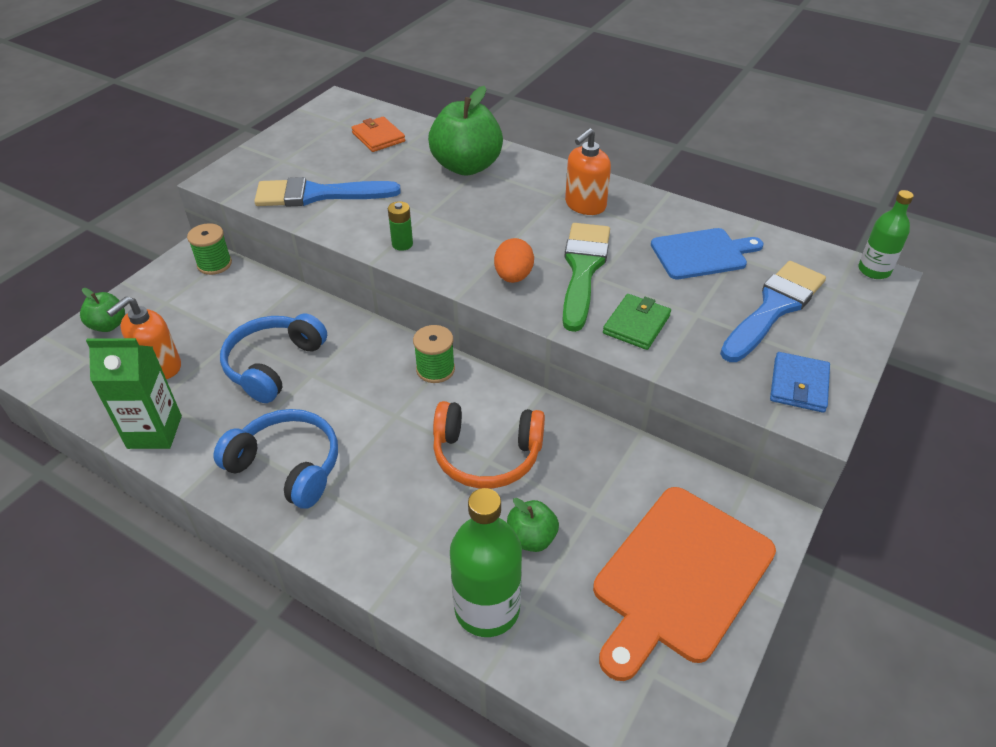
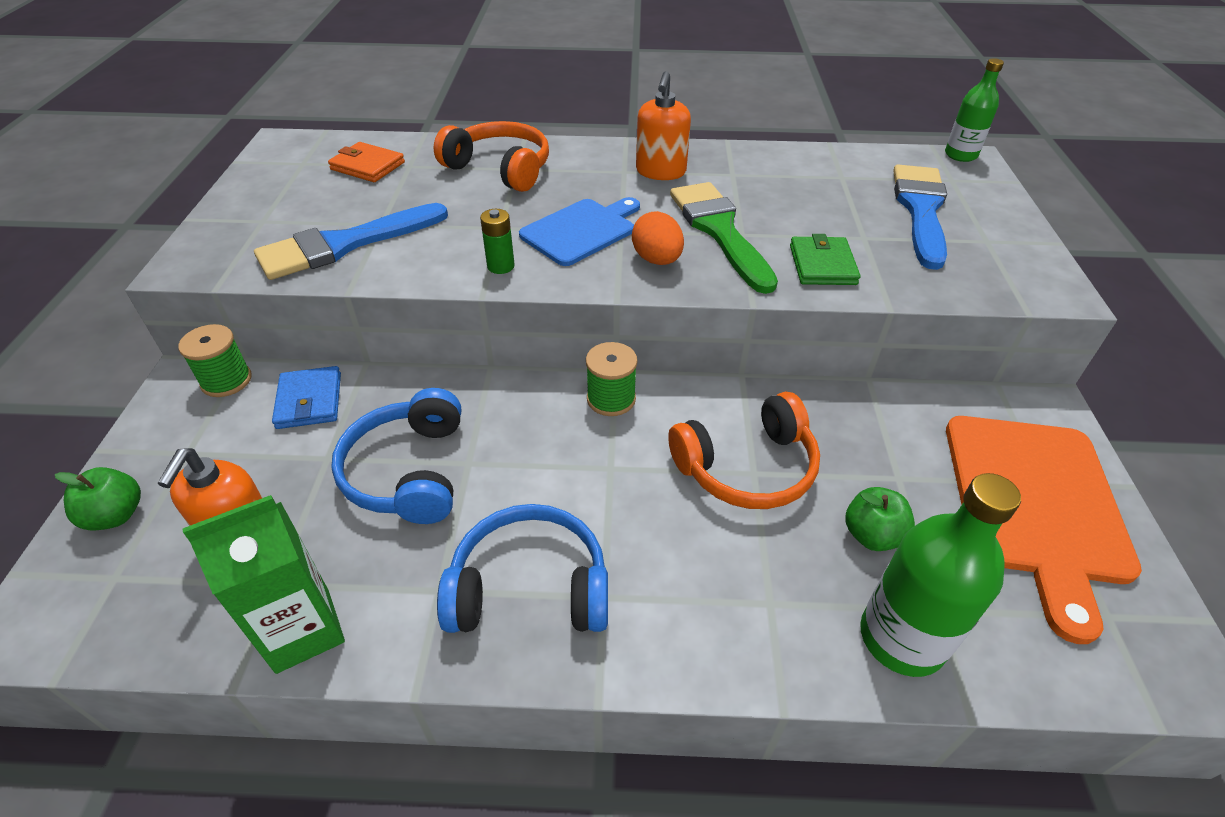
camera: 30 degrees left, 0 degrees up
green apple [428,86,503,176] -> orange headphones [434,121,549,192]
blue cutting board [651,228,764,279] -> blue cutting board moved to [519,197,640,266]
blue wallet [770,352,830,413] -> blue wallet moved to [272,366,341,429]

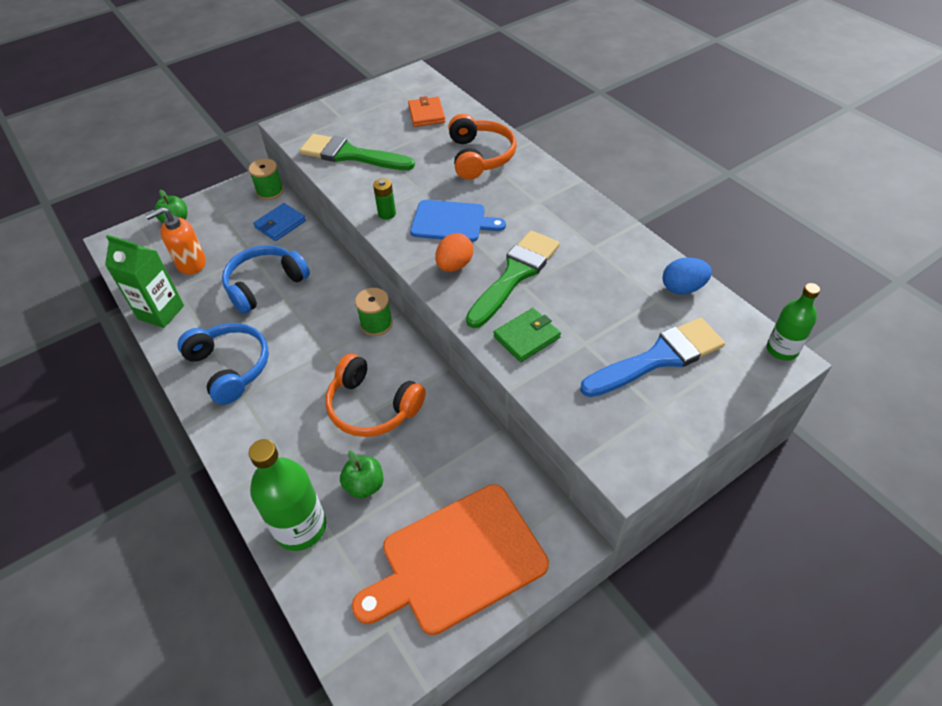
camera: 55 degrees right, 5 degrees up
blue brush [254,203,448,280] -> green brush [300,134,415,170]
orange soap dispenser [636,71,691,180] -> none
none -> blue egg [663,257,712,295]

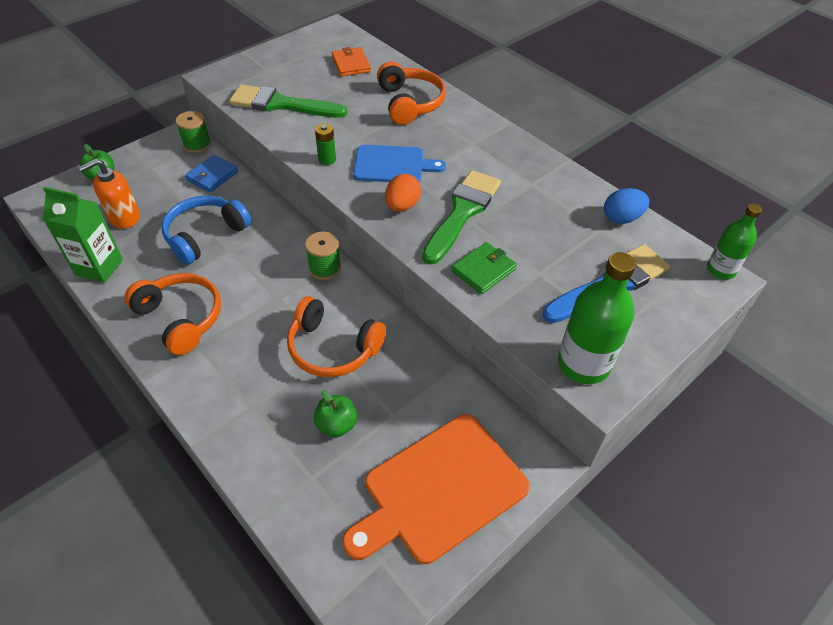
camera: 10 degrees left, 0 degrees up
blue headphones [178,323,269,405] -> orange headphones [125,273,221,355]
green bottle [249,439,326,551] -> green bottle moved to [558,252,636,384]

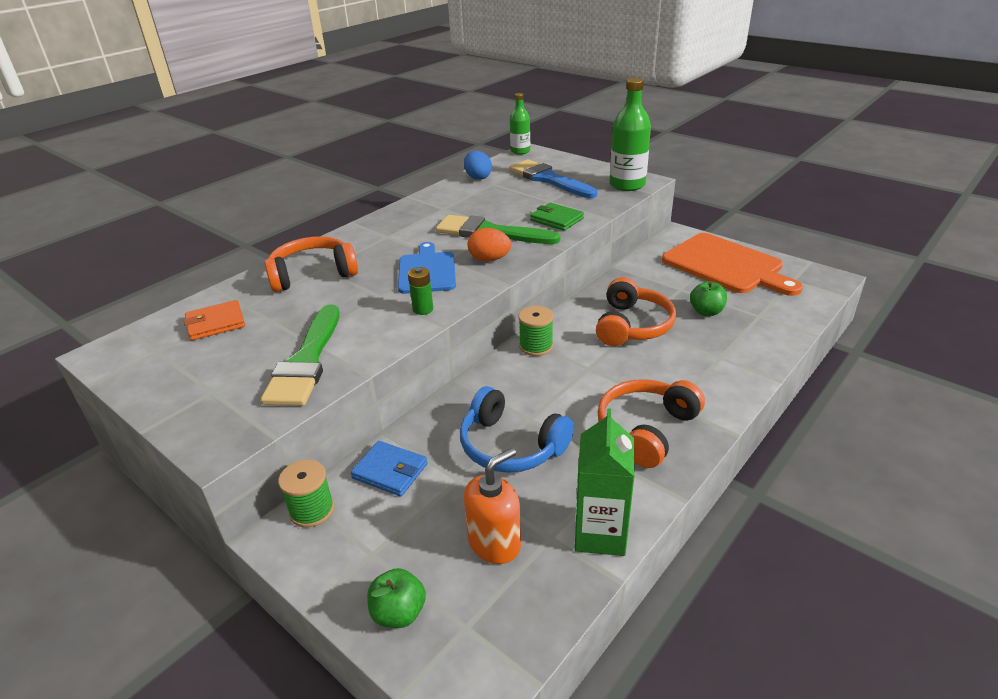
camera: 95 degrees left, 15 degrees down
orange soap dispenser [78,159,140,229] -> orange soap dispenser turned 90 degrees counterclockwise [464,448,521,564]

